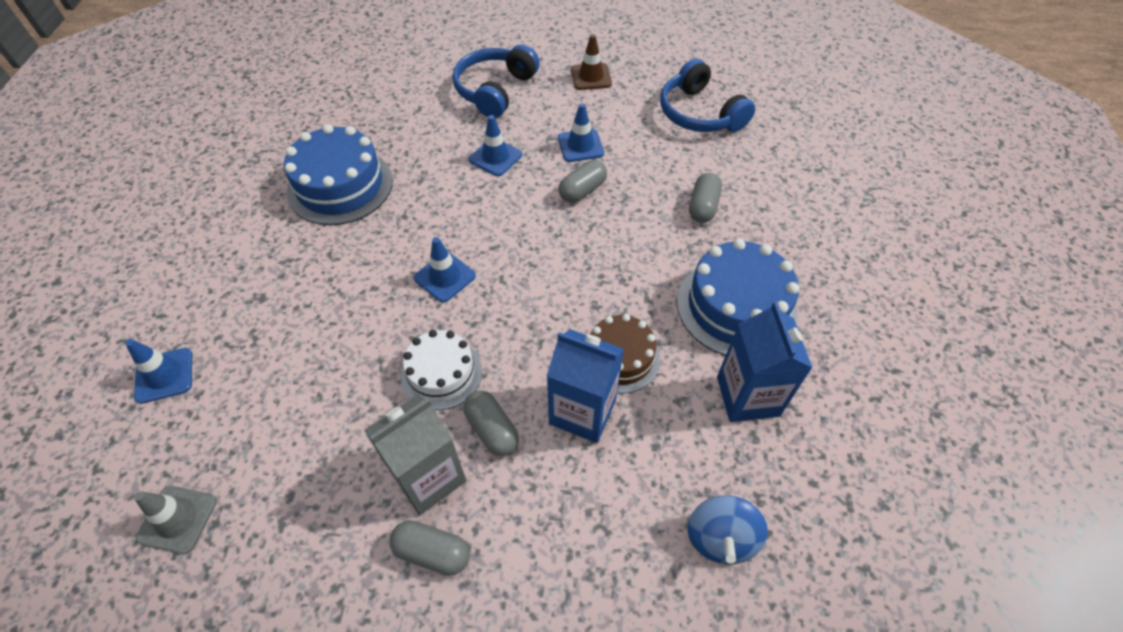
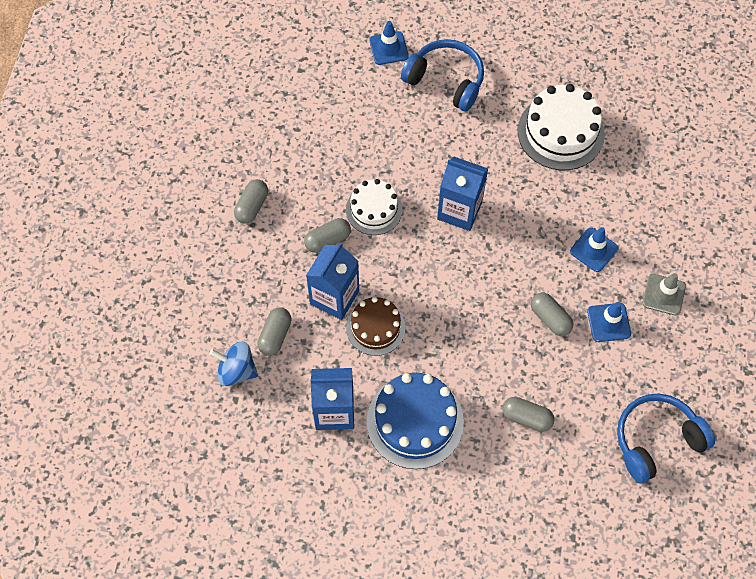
camera: 95 degrees right, 10 degrees up
grey traffic cone [134,486,217,554] -> grey traffic cone moved to [643,273,686,315]
blue cake [284,124,393,225] -> white cake [518,84,605,170]
grey carton [364,394,467,515] -> none
blue traffic cone [414,237,476,302] -> blue carton [437,156,488,231]
blue headphones [453,44,540,118] -> blue headphones moved to [401,39,484,111]
brown traffic cone [571,34,612,90] -> none
none -> grey capsule [257,307,292,356]

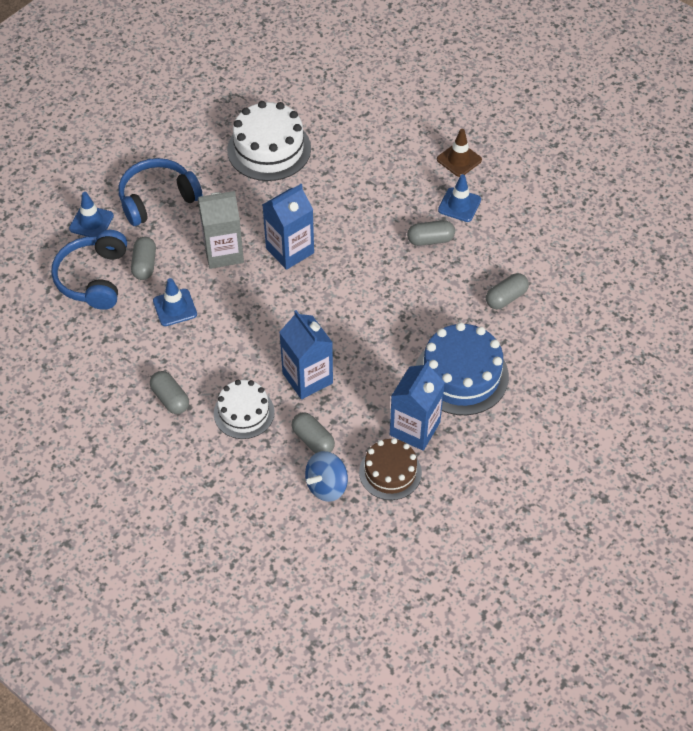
camera: 60 degrees left, 10 degrees down
grey capsule [304,218,351,253] -> grey capsule moved to [131,237,156,280]
white cake [346,179,403,235] -> white cake moved to [214,380,275,439]
brown cake [346,297,406,356] -> brown cake moved to [359,438,422,500]
blue traffic cone [570,227,618,272] -> blue traffic cone moved to [153,278,197,326]
blue headphones [617,394,715,484] -> blue headphones moved to [51,230,127,310]
grey traffic cone [643,273,686,315] -> brown traffic cone [437,129,482,177]
none -> grey carton [198,191,244,269]

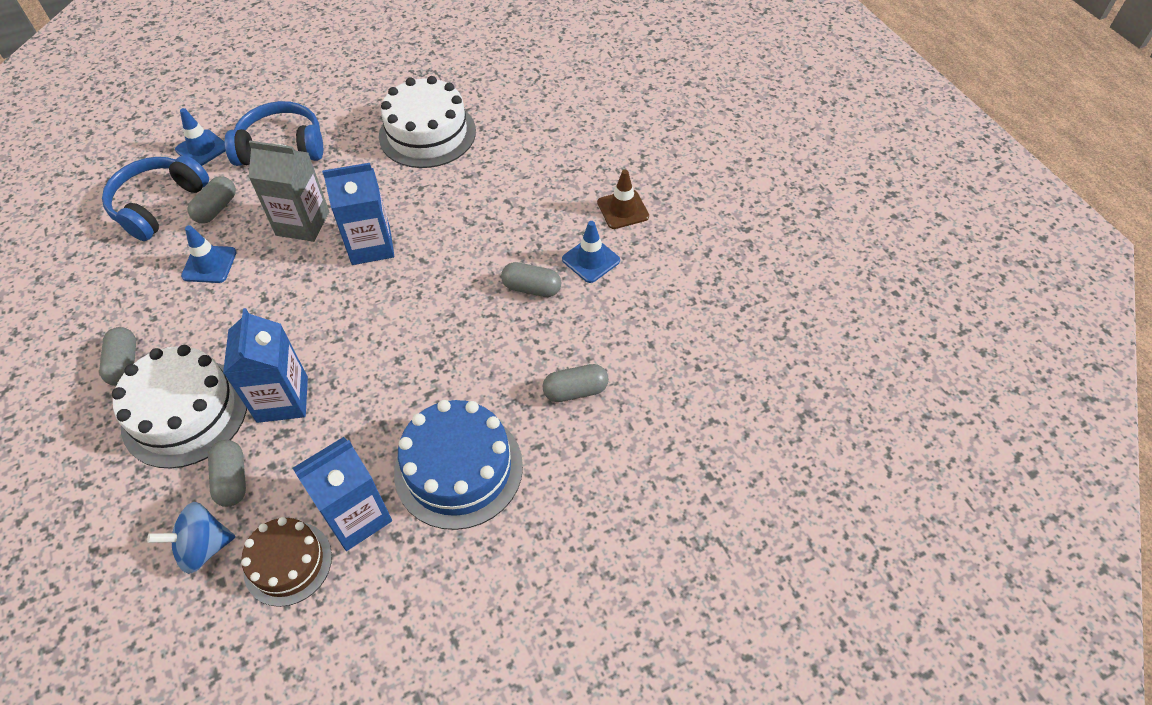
camera: 25 degrees right, 0 degrees up
white cake [214,380,275,439] -> white cake [112,345,247,469], size x1.58

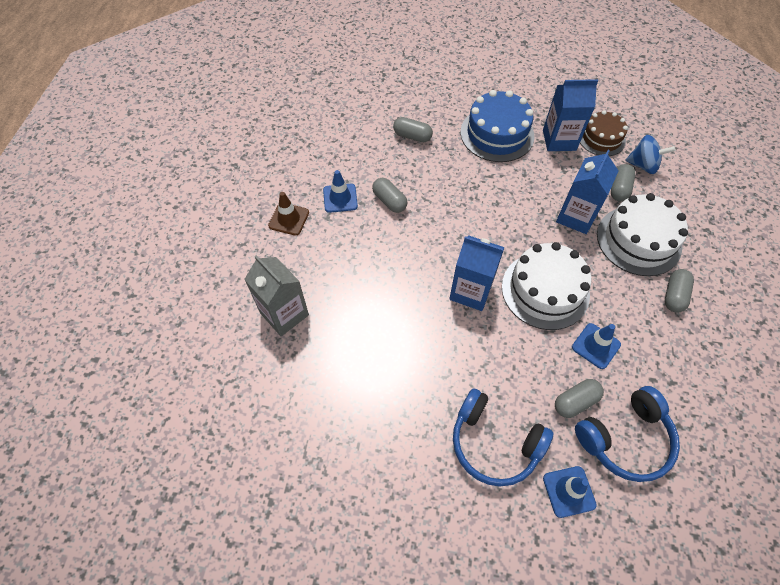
camera: 145 degrees left, 5 degrees up
grey carton [249,141,329,242] -> grey carton moved to [244,255,309,336]
white cake [379,76,476,168] -> white cake moved to [502,242,591,330]

